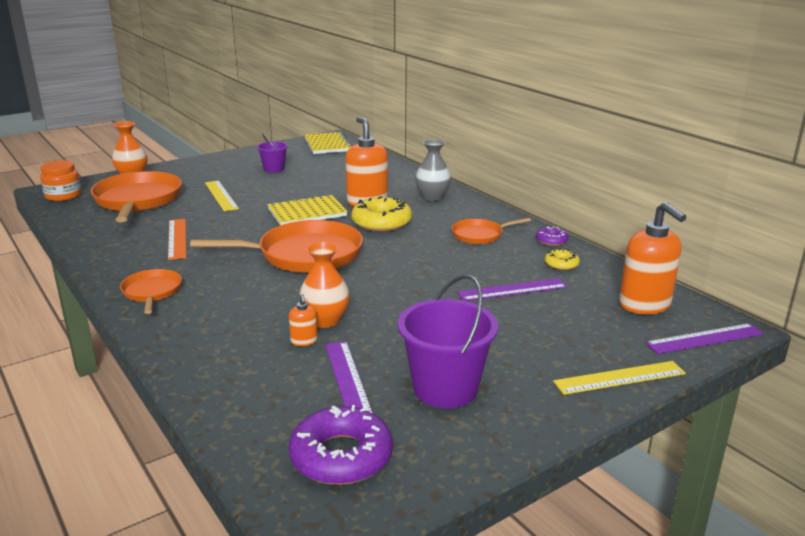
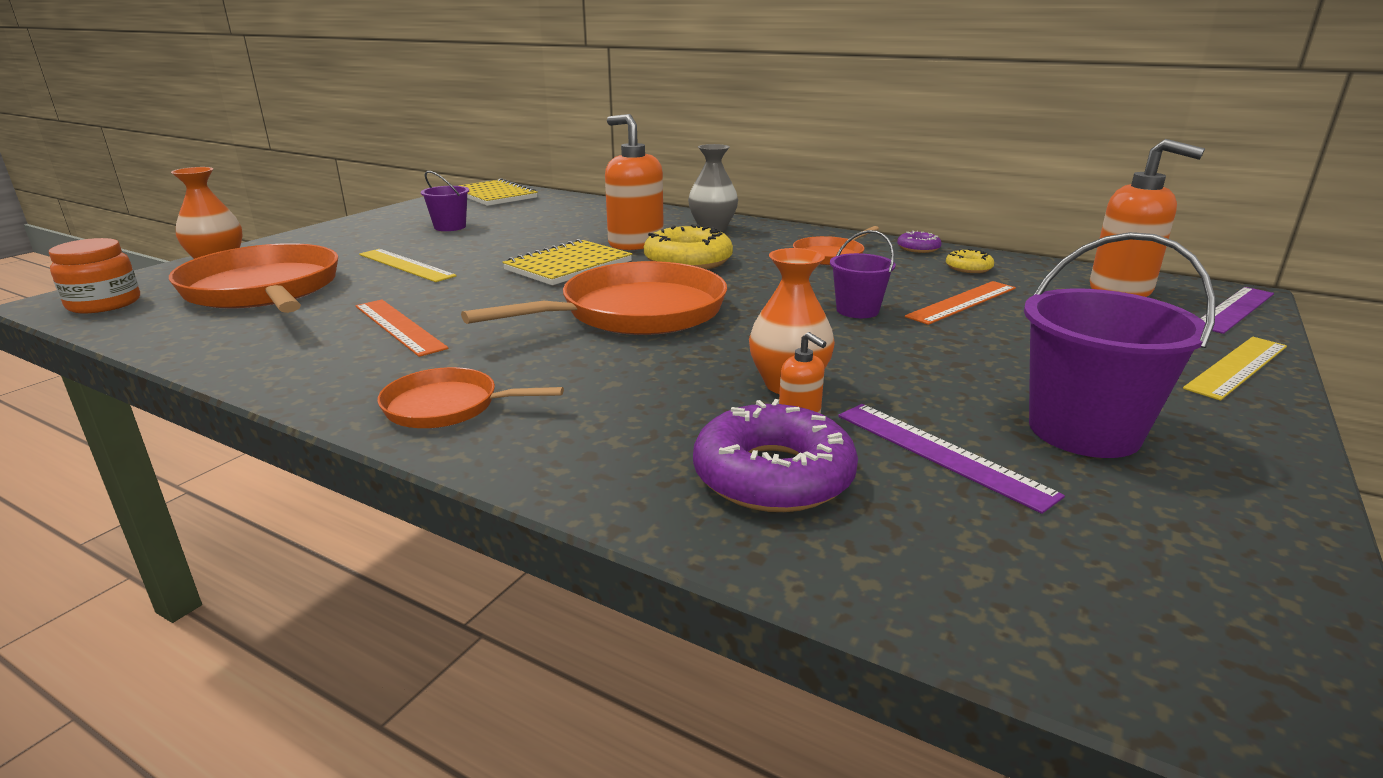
camera: 25 degrees left, 0 degrees up
orange pan [120,269,182,314] -> orange pan turned 45 degrees counterclockwise [378,367,564,428]
purple donut [289,405,393,485] -> purple donut moved to [693,399,858,512]
purple ruler [457,278,567,301] -> orange ruler [905,281,1016,325]
none -> purple bucket [830,230,896,318]

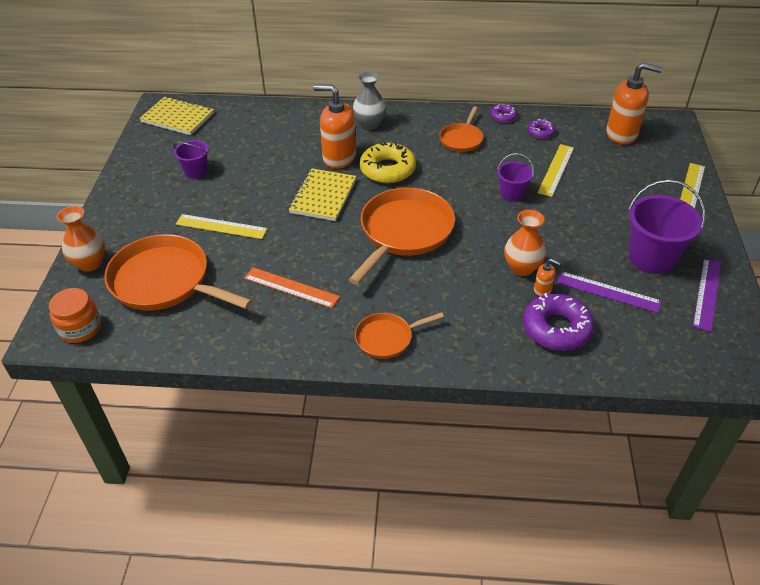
camera: 25 degrees left, 20 degrees up
orange ruler [905,281,1016,325] -> yellow ruler [537,144,574,197]
yellow donut [946,249,994,273] -> purple donut [528,119,555,139]
purple ruler [1200,287,1274,334] -> purple ruler moved to [693,258,721,332]

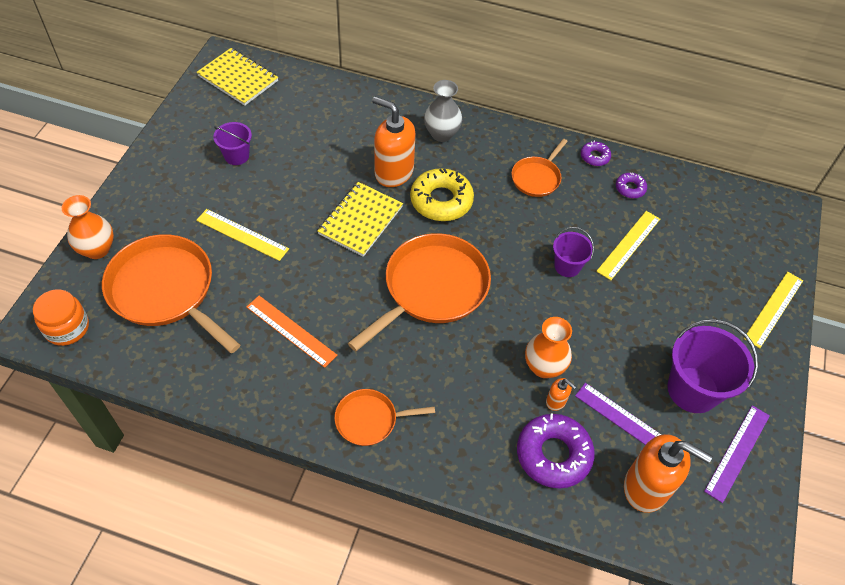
camera: 10 degrees right, 10 degrees up
orange soap dispenser [606,62,662,144] -> orange soap dispenser moved to [624,434,712,513]

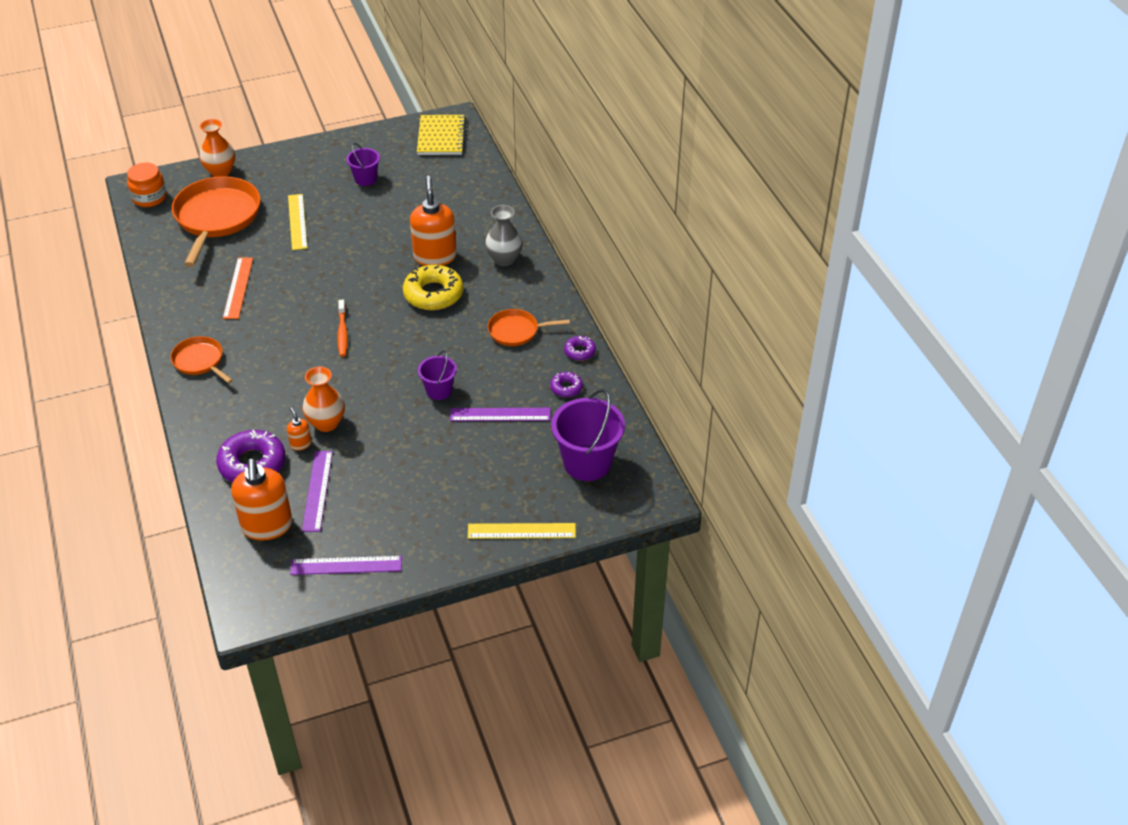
camera: 55 degrees right, 10 degrees down
yellow notebook [317,182,403,257] -> none
orange pan [348,233,491,351] -> orange toothbrush [337,300,348,357]
orange soap dispenser [546,378,576,411] -> orange soap dispenser turned 150 degrees clockwise [287,407,312,451]
yellow ruler [596,211,660,280] -> purple ruler [450,408,550,421]
purple bucket [668,319,758,413] -> purple bucket moved to [551,389,625,481]

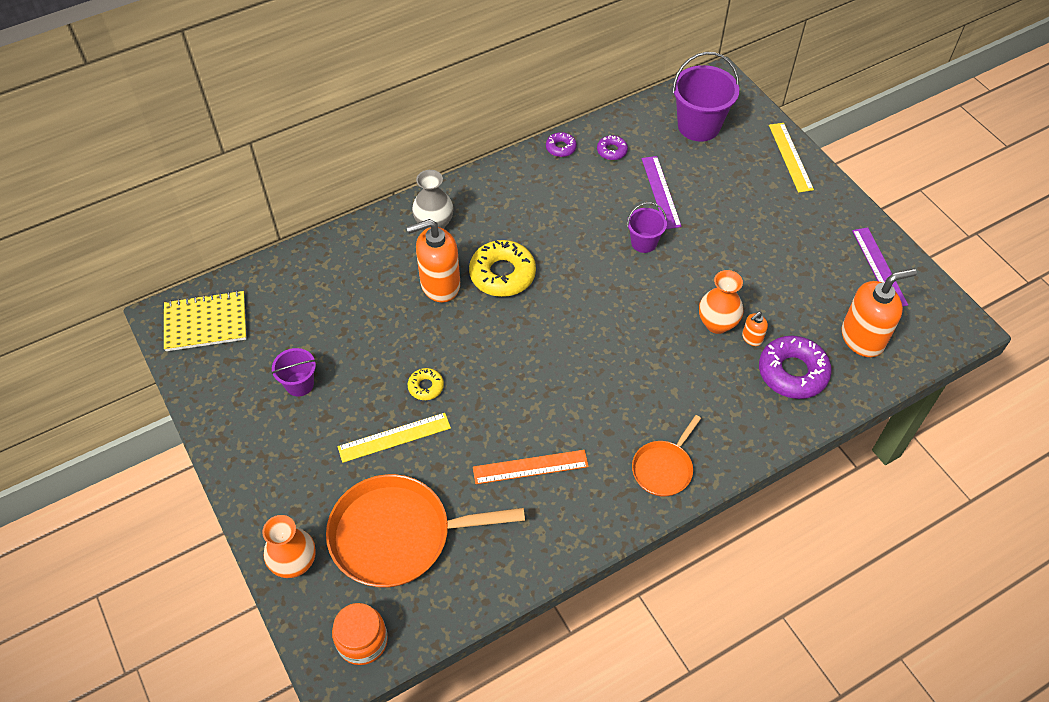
camera: 100 degrees left, 10 degrees up
purple ruler [302,451,333,532] -> none
orange toothbrush [337,300,348,357] -> none
orange pan [488,309,570,346] -> none
none -> yellow donut [408,368,444,400]

